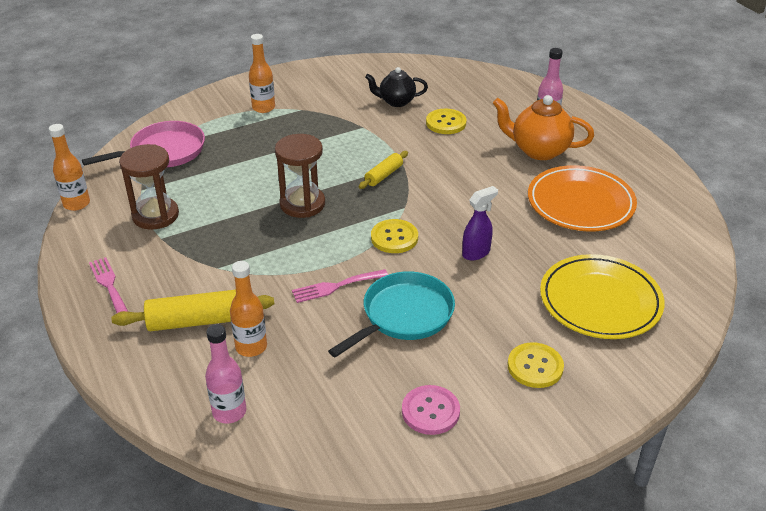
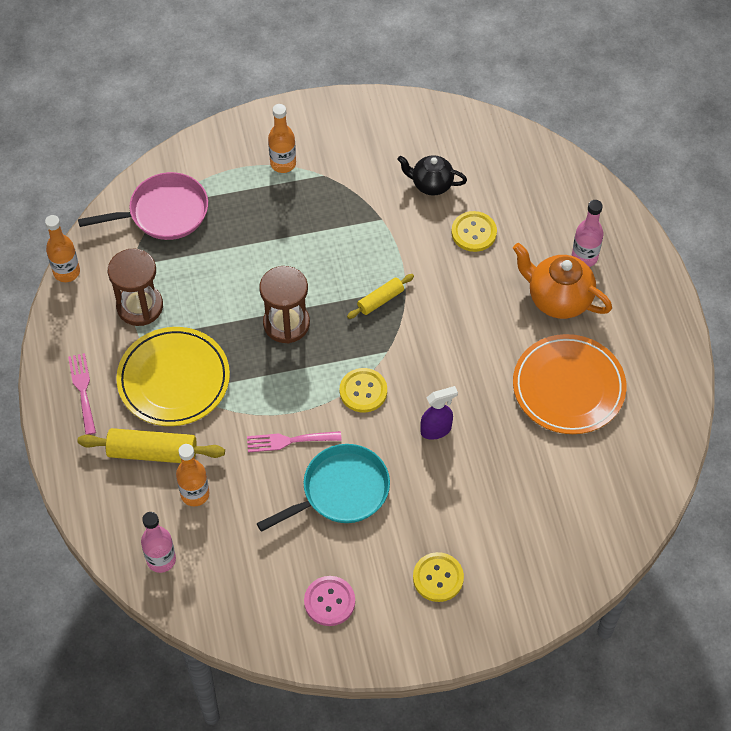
camera: 15 degrees right, 20 degrees up
yellow plate [540,254,665,339] -> yellow plate moved to [116,327,230,426]

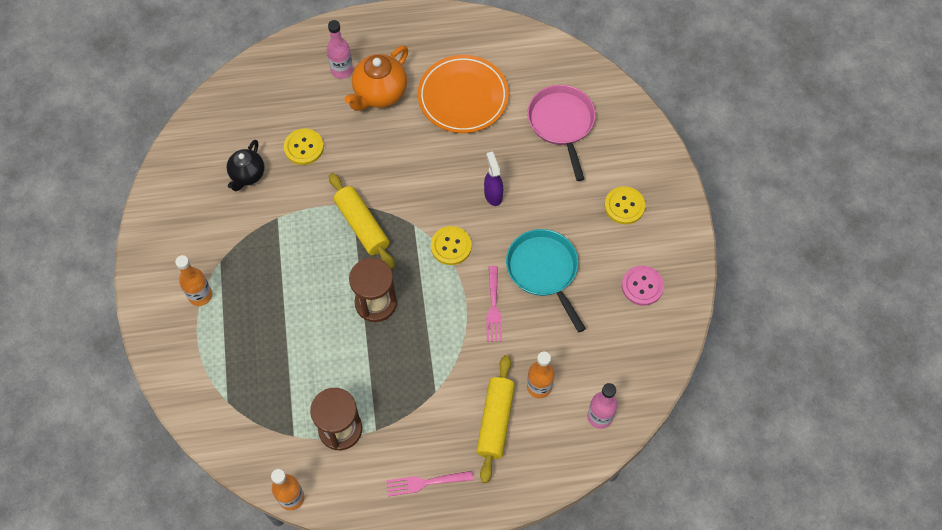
camera: 85 degrees left, 5 degrees up
pink pan [78,172,208,240] -> pink pan moved to [527,85,596,181]
yellow plate [116,327,230,426] -> none
yellow rolling pin [347,274,414,319] -> yellow rolling pin [329,173,395,270], size x1.71

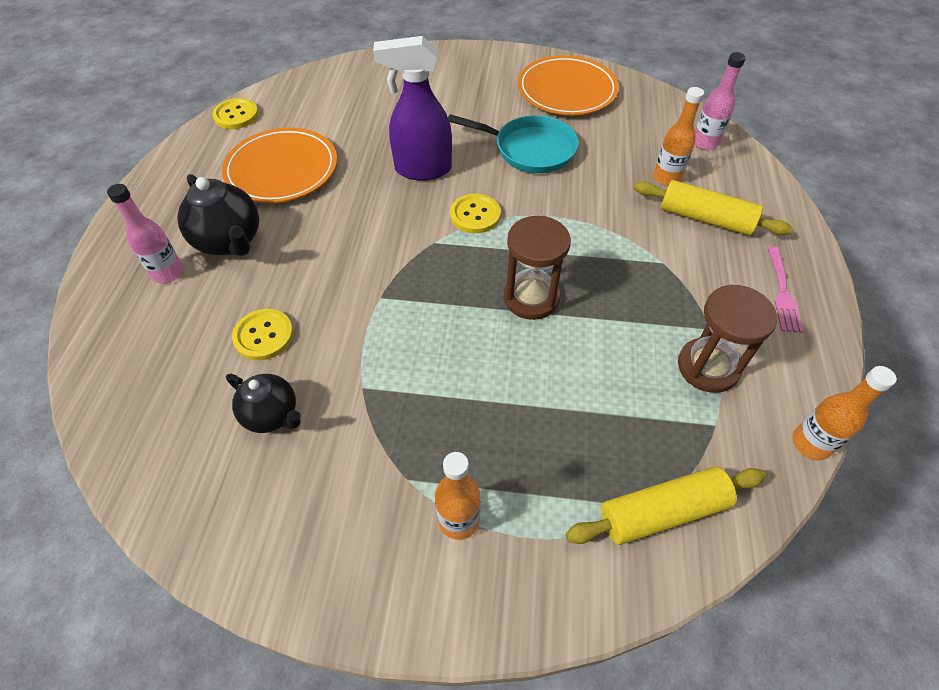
camera: 75 degrees left, 10 degrees down
yellow rolling pin [329,173,395,270] -> yellow rolling pin moved to [565,467,766,545]
orange teapot [344,46,408,111] -> black teapot [177,174,259,256]
purple spray bottle [484,152,503,206] -> purple spray bottle [373,36,452,181], size x1.80
pink fork [486,266,502,342] -> none
turquoise pan [506,229,586,332] -> turquoise pan turned 150 degrees counterclockwise [448,114,579,173]
pink pan [527,85,596,181] -> none
yellow button [604,186,645,224] -> yellow button moved to [212,98,259,129]
pink button [622,266,664,306] -> orange plate [518,55,619,115]

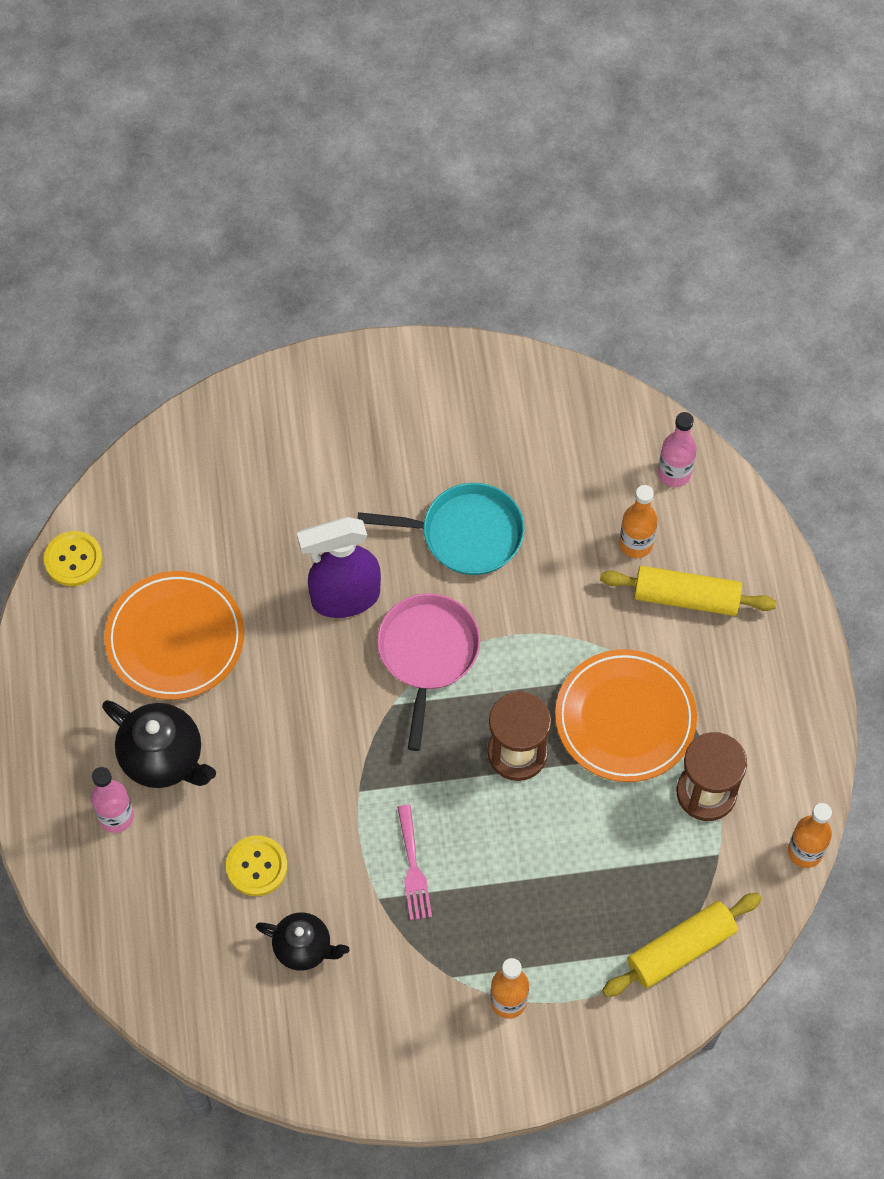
camera: 15 degrees left, 10 degrees up
yellow button [450,194,501,233] -> pink pan [377,593,480,751]
orange plate [518,55,619,115] -> orange plate moved to [555,649,697,782]
pink fork [768,247,804,333] -> pink fork moved to [397,805,432,920]

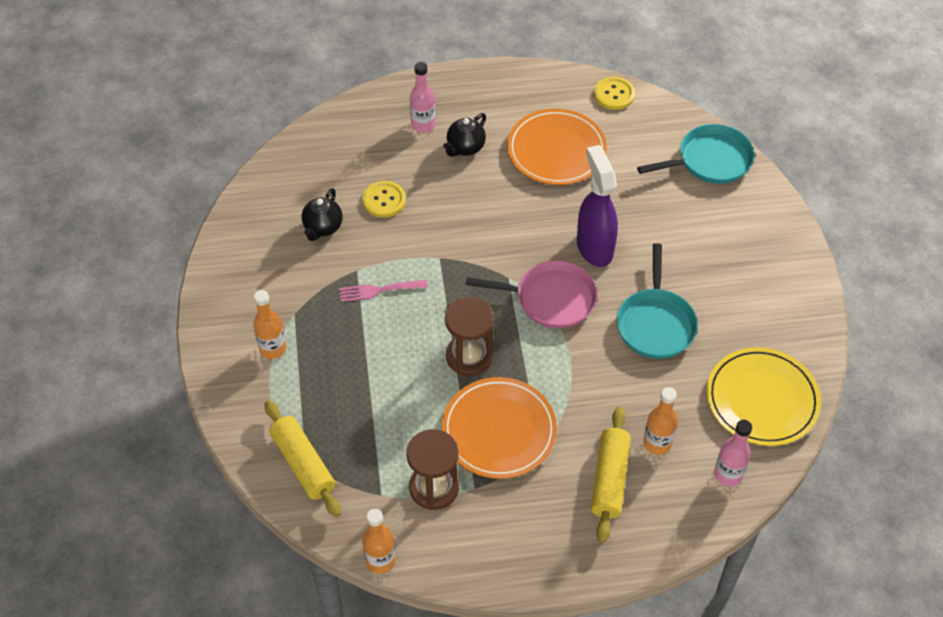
camera: 90 degrees right, 10 degrees down
black teapot [102,700,216,788] -> black teapot [443,113,486,157], size x0.66
none -> turquoise pan [637,124,755,184]
none -> yellow plate [707,347,821,446]

